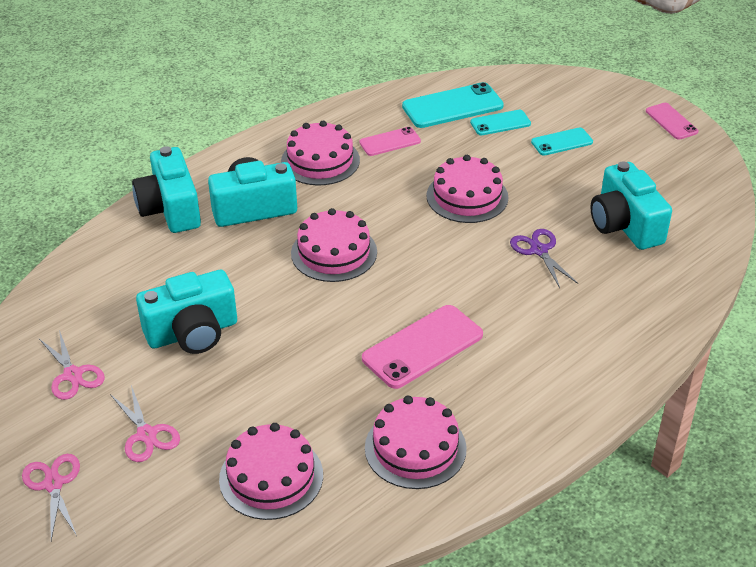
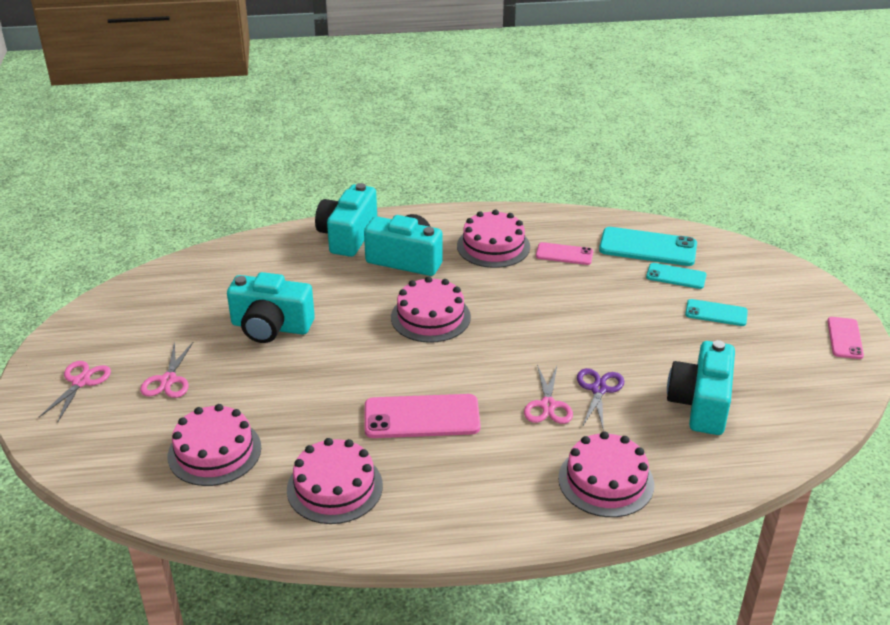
camera: 35 degrees right, 5 degrees down
pink scissors [39,330,105,400] -> pink scissors moved to [524,365,573,424]
pink cake [426,155,509,223] -> pink cake moved to [558,431,654,517]

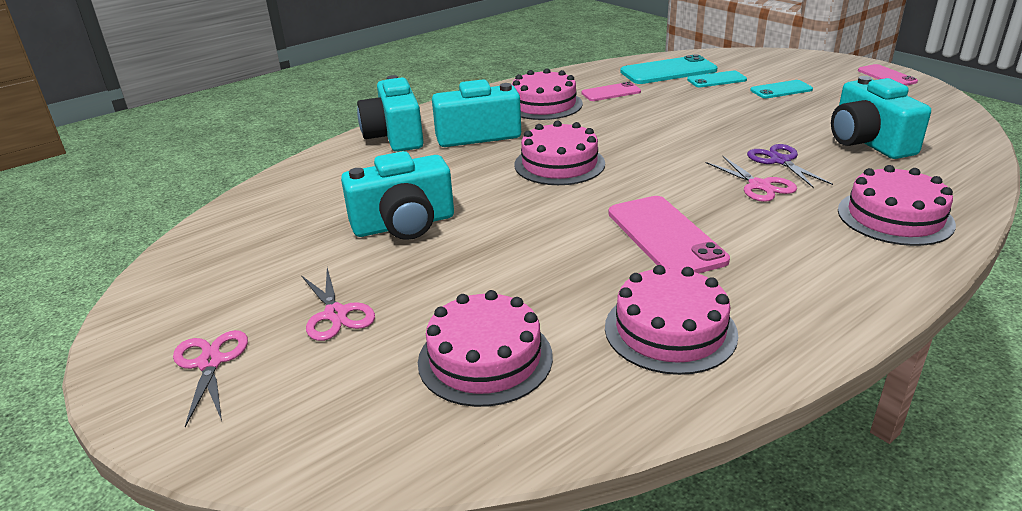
camera: 30 degrees left, 5 degrees down
pink phone [365,394,481,438] -> pink phone turned 75 degrees counterclockwise [608,196,730,274]

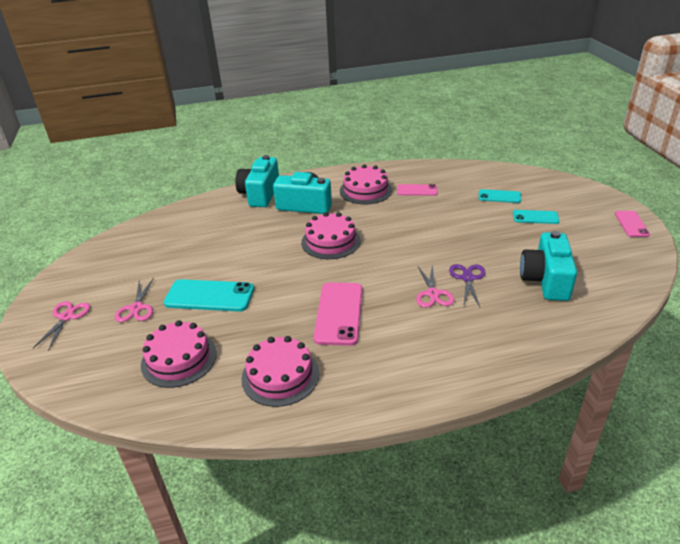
camera: 25 degrees right, 5 degrees up
turquoise camera [341,151,454,240] -> none
turquoise phone [620,54,717,84] -> turquoise phone moved to [164,279,254,312]
pink cake [838,165,956,246] -> none

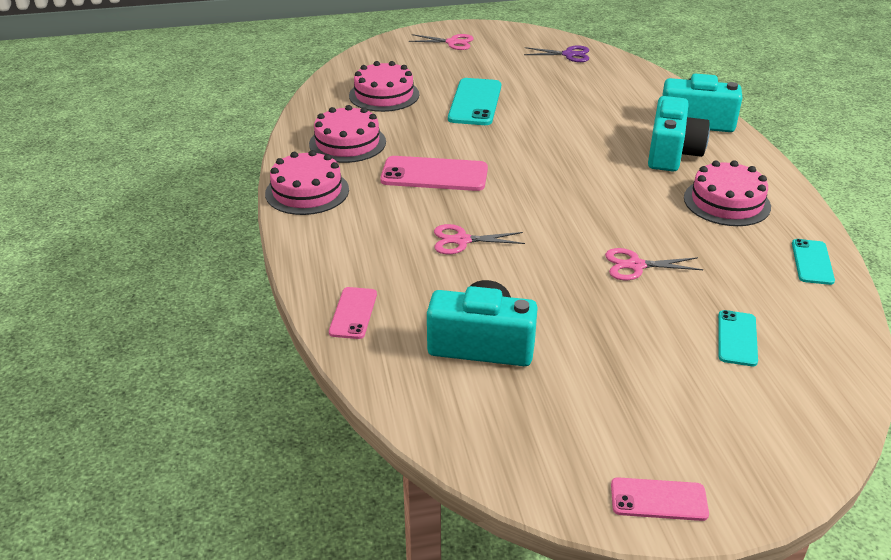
camera: 90 degrees right, 0 degrees up
pink scissors [115,278,154,322] -> pink scissors moved to [605,248,703,280]
pink cake [301,212,361,259] -> pink cake moved to [265,150,349,215]
pink phone [397,184,438,196] -> pink phone moved to [329,287,377,339]
purple scissors [449,264,486,307] -> purple scissors moved to [524,45,589,62]
turquoise phone [513,210,559,224] -> turquoise phone moved to [792,239,835,285]

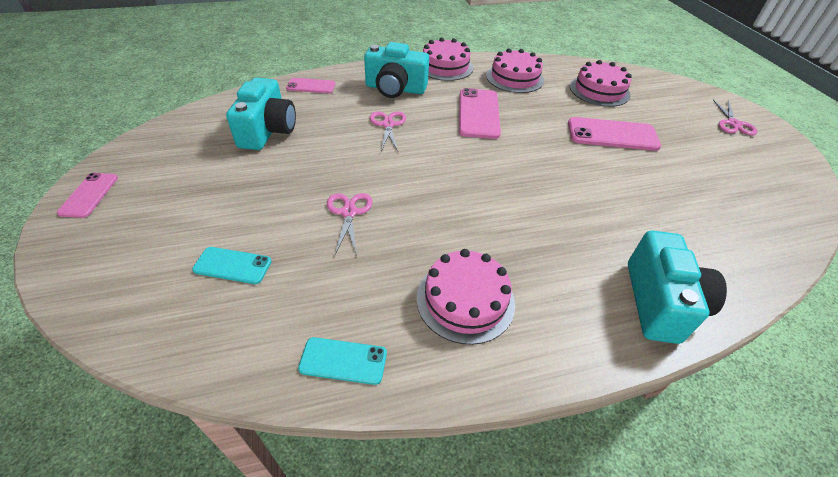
camera: 85 degrees right, 10 degrees up
turquoise phone [448,78,501,125] -> pink phone [568,117,661,151]
purple scissors [524,45,589,62] -> none
turquoise camera [648,96,710,171] -> turquoise camera moved to [364,42,429,98]

